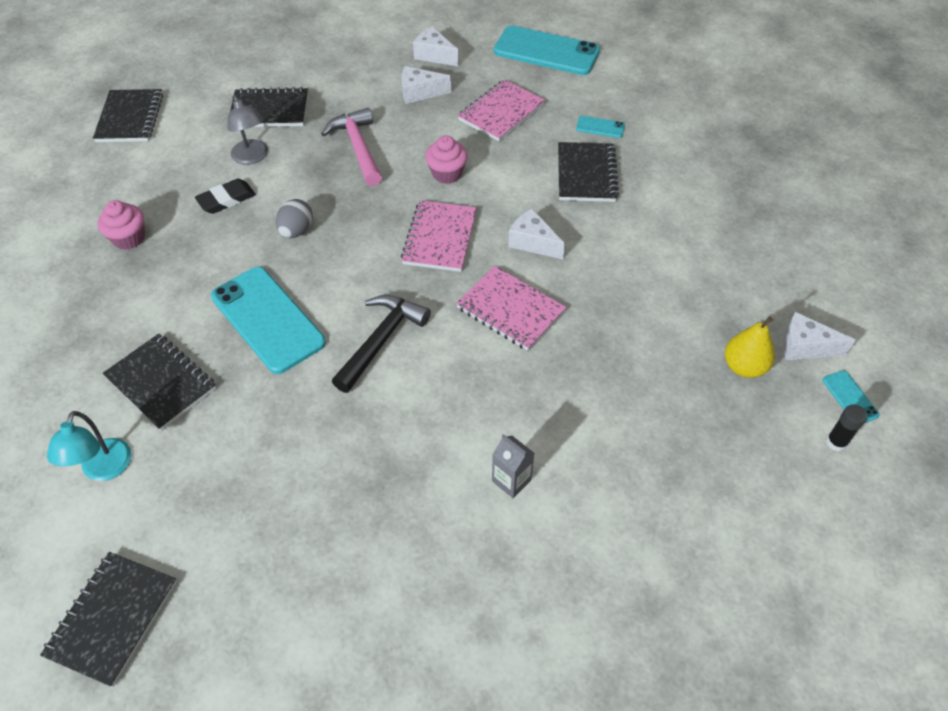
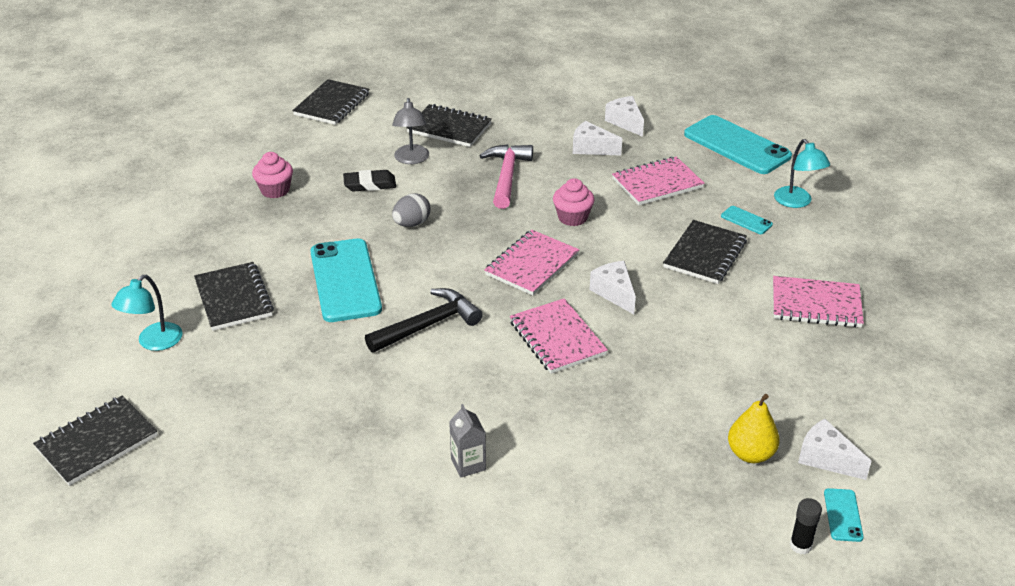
camera: 25 degrees right, 15 degrees down
none -> pink notebook [773,276,864,328]
none -> turquoise lamp [774,139,830,208]

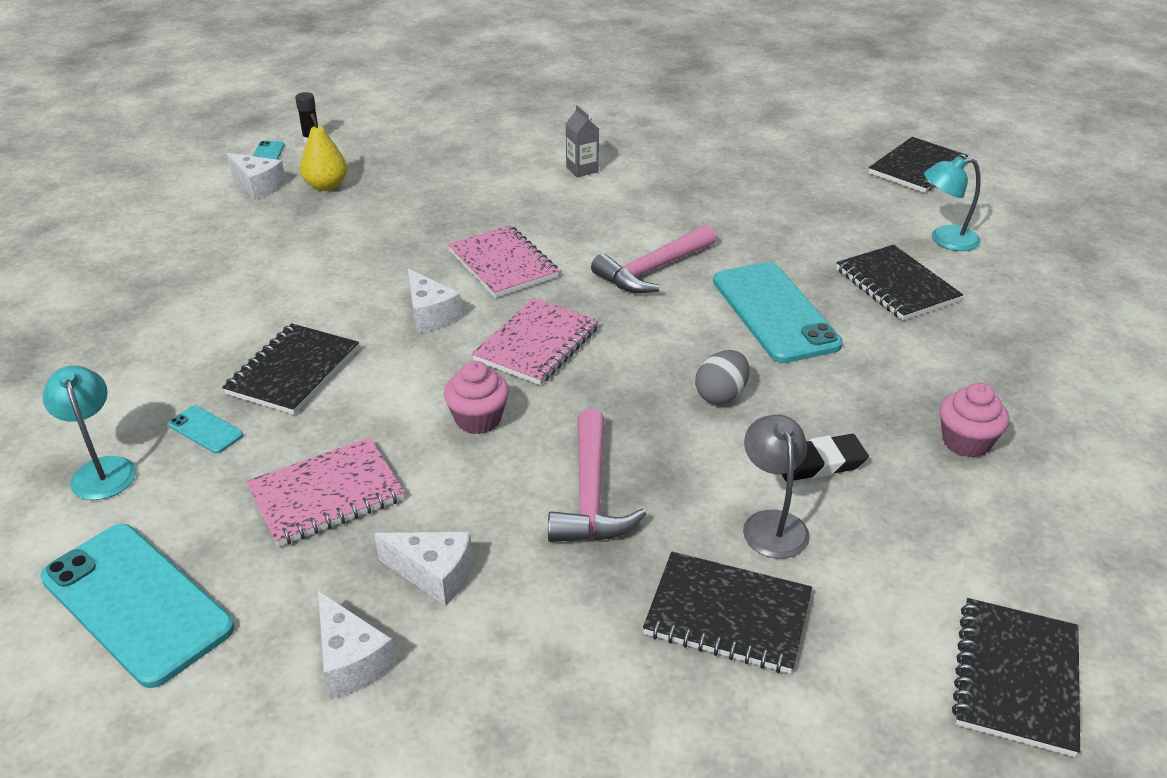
camera: 175 degrees right, 0 degrees up
turquoise lamp [111,275,182,351] -> turquoise lamp turned 120 degrees counterclockwise [924,156,981,251]
black hammer [365,288,483,353] -> pink hammer [591,224,716,293]
pink notebook [773,276,864,328] -> none

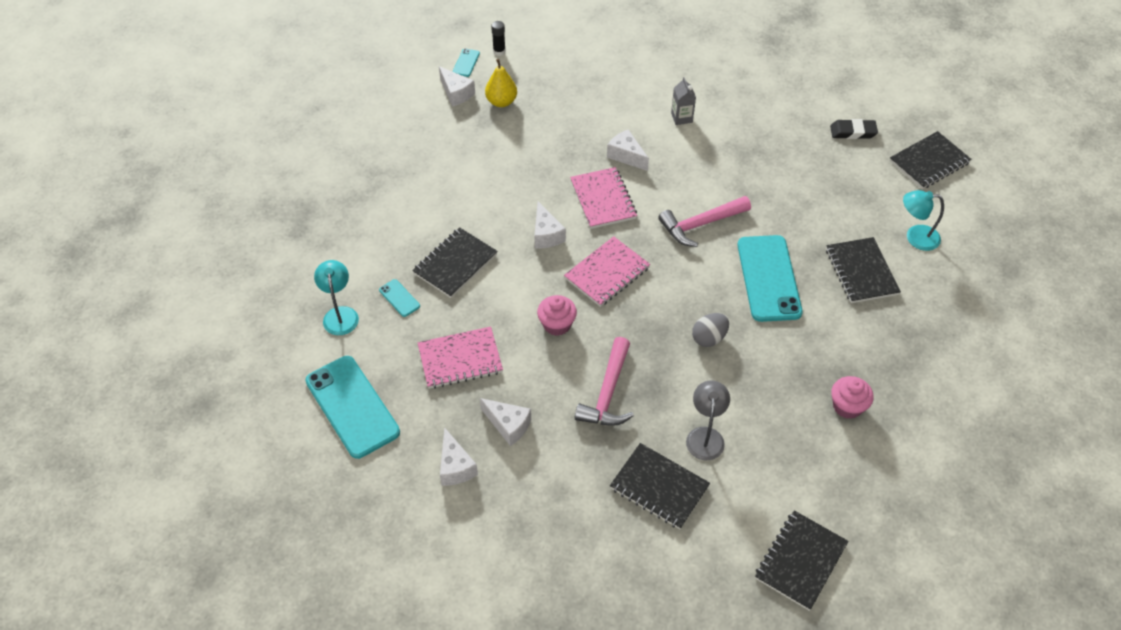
camera: 15 degrees right, 15 degrees up
black eraser [782,434,869,481] -> black eraser moved to [830,119,878,139]
none -> white cheese [607,129,649,171]

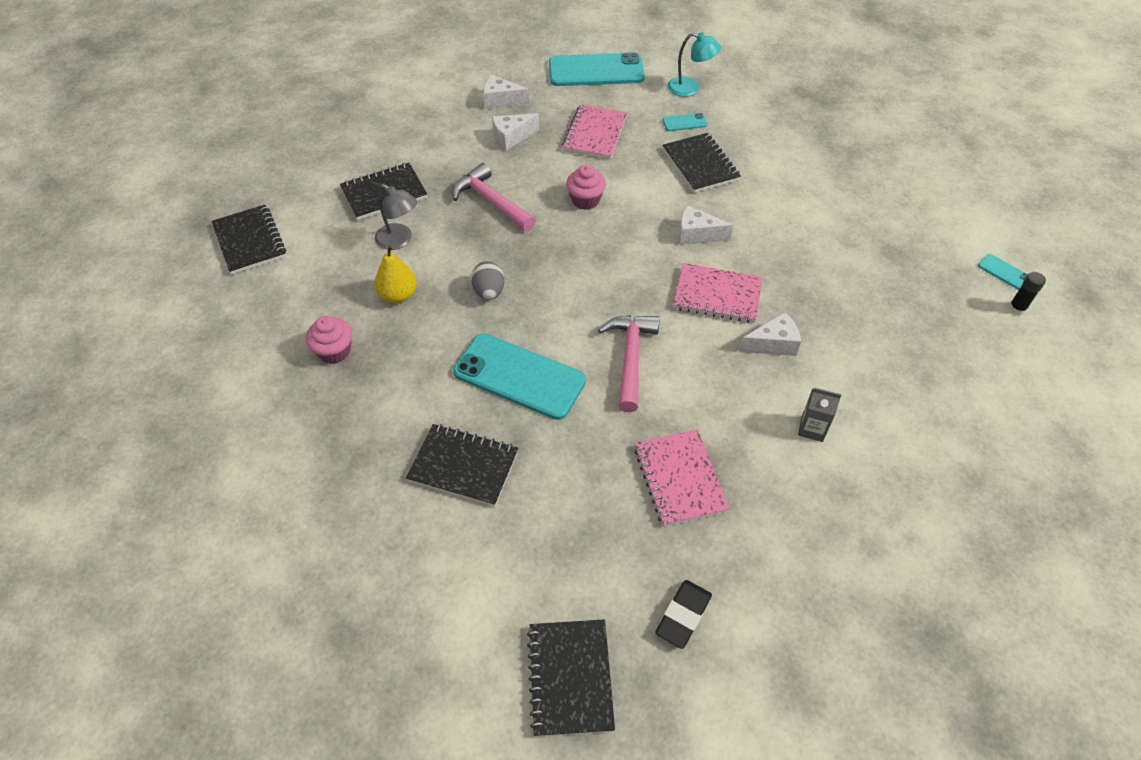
camera: 120 degrees right, 0 degrees up
white cheese [439,66,475,107] -> none
yellow pear [485,59,517,107] -> yellow pear moved to [374,245,417,303]
pink notebook [564,236,650,307] -> pink notebook moved to [634,429,730,527]
turquoise lamp [903,190,944,251] -> none

